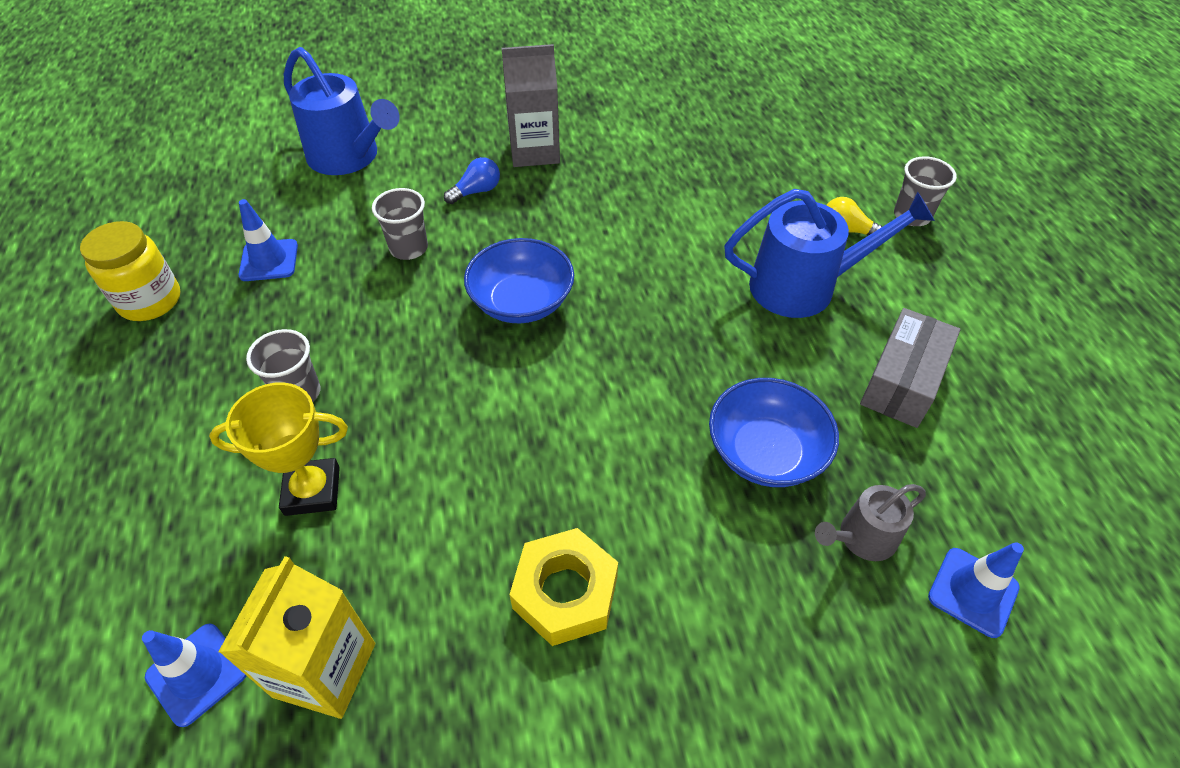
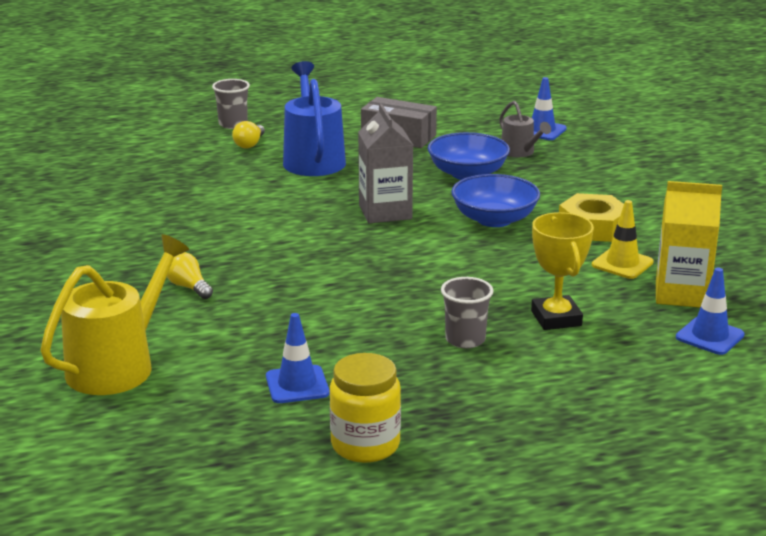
camera: 95 degrees left, 25 degrees down
blue watering can [284,47,400,175] -> yellow watering can [41,234,189,395]
grey cup [372,188,428,260] -> none
blue light bulb [444,157,500,204] -> yellow light bulb [167,252,213,299]
blue bowl [464,238,574,323] -> blue bowl moved to [451,174,540,227]
grey carton [502,44,560,167] -> grey carton moved to [358,103,413,223]
none -> yellow traffic cone [592,200,654,279]

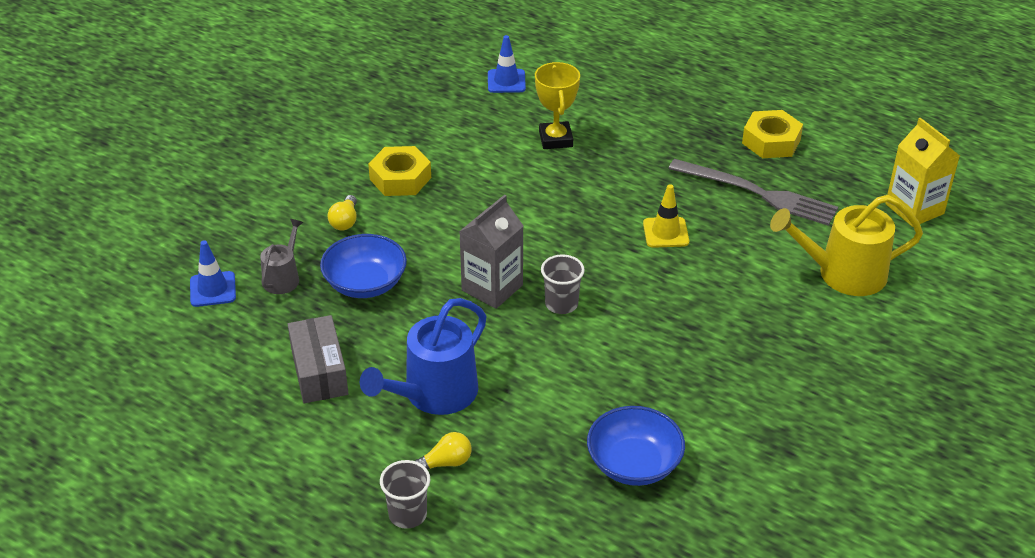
camera: 130 degrees left, 15 degrees up
yellow light bulb [167,252,213,299] -> yellow light bulb moved to [328,195,357,230]
blue traffic cone [266,313,329,403] -> grey fork [668,159,838,226]
yellow jar [330,353,401,463] -> yellow nut [742,110,803,158]
grey cup [441,277,494,348] -> grey cup moved to [541,254,585,314]
blue bowl [451,174,540,227] -> blue bowl moved to [587,406,685,486]
yellow trophy [531,212,594,330] -> yellow trophy turned 45 degrees counterclockwise [535,62,580,149]
yellow traffic cone [592,200,654,279] -> yellow traffic cone moved to [643,184,689,248]
yellow carton [656,181,722,308] -> yellow carton moved to [885,118,960,227]

